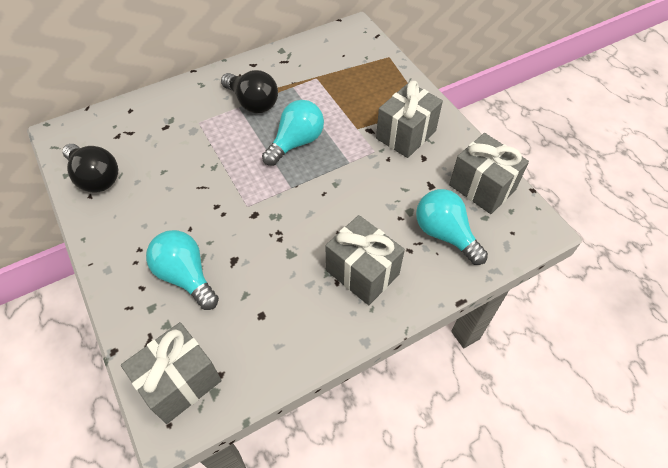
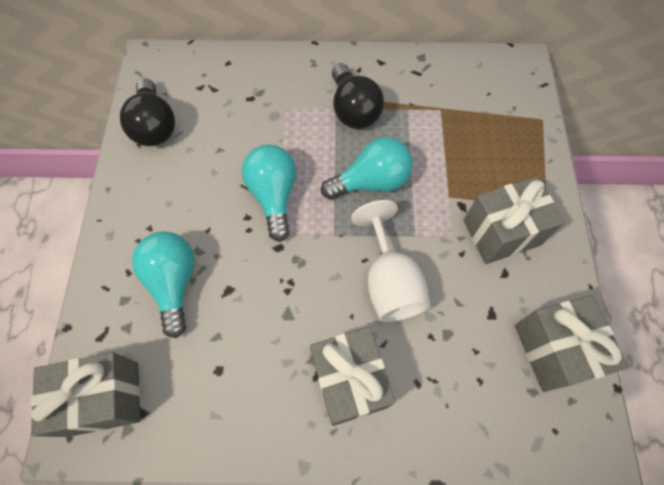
camera: 30 degrees right, 10 degrees up
turquoise light bulb [416,189,488,265] -> turquoise light bulb moved to [242,145,297,242]
none -> white goblet [351,200,430,322]

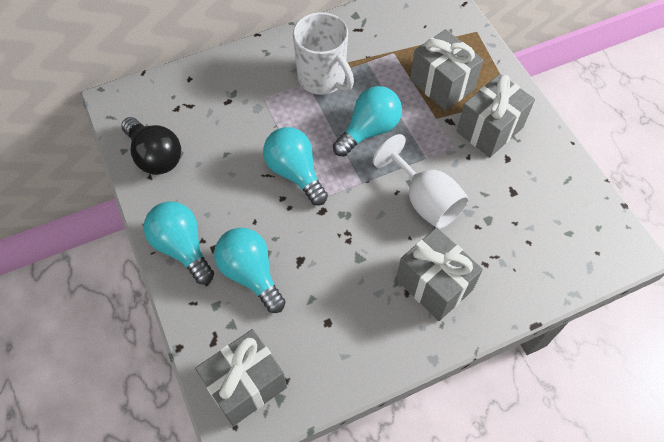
camera: 25 degrees left, 5 degrees down
black light bulb [332,63,384,129] -> white mug [293,12,354,95]
grey gift [515,295,629,392] -> grey gift moved to [410,29,483,110]
none -> turquoise light bulb [144,201,214,284]

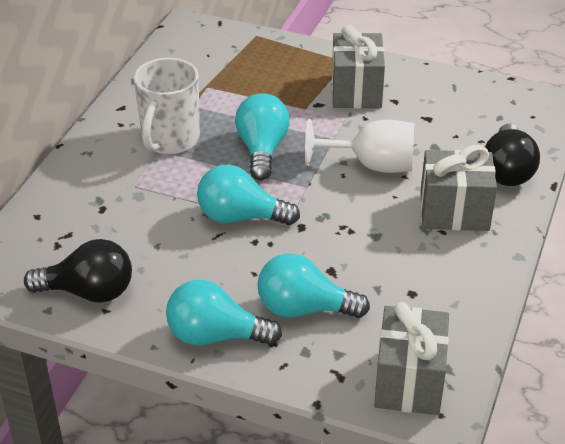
camera: 45 degrees left, 20 degrees down
white mug [293,12,354,95] -> white mug turned 105 degrees clockwise [134,58,200,154]
grey gift [410,29,483,110] -> none
none -> black light bulb [485,124,540,186]

